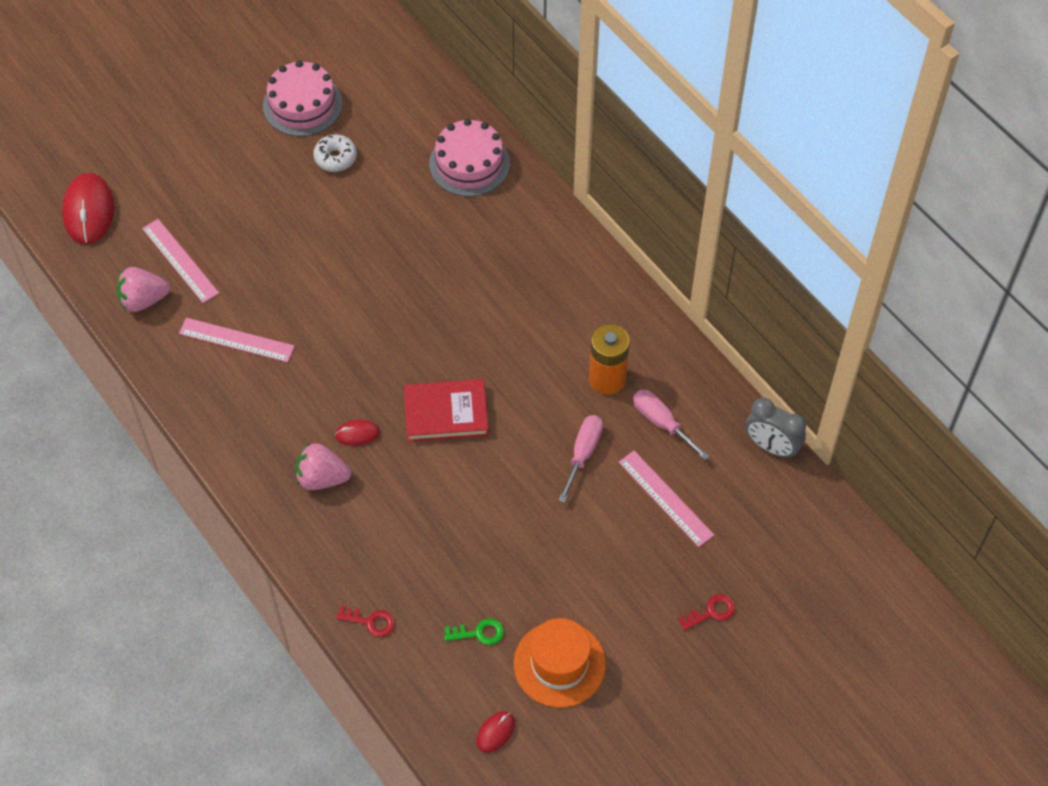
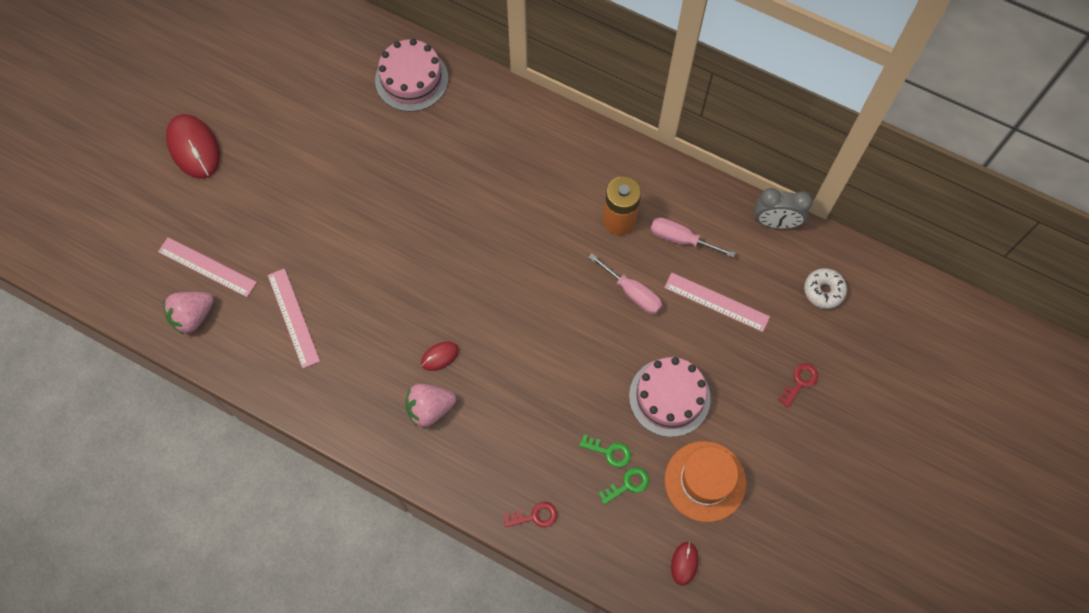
camera: 25 degrees left, 10 degrees up
red mouse [62,173,114,244] -> red mouse moved to [166,114,220,179]
pink ruler [179,318,295,362] -> pink ruler turned 75 degrees clockwise [268,268,320,368]
pink cake [263,60,342,136] -> pink cake moved to [629,357,711,437]
white donut [313,134,357,172] -> white donut moved to [804,268,847,309]
red book [404,379,489,442] -> none
pink screwdriver [558,415,603,503] -> pink screwdriver turned 135 degrees clockwise [588,253,662,314]
none -> green key [579,434,631,468]

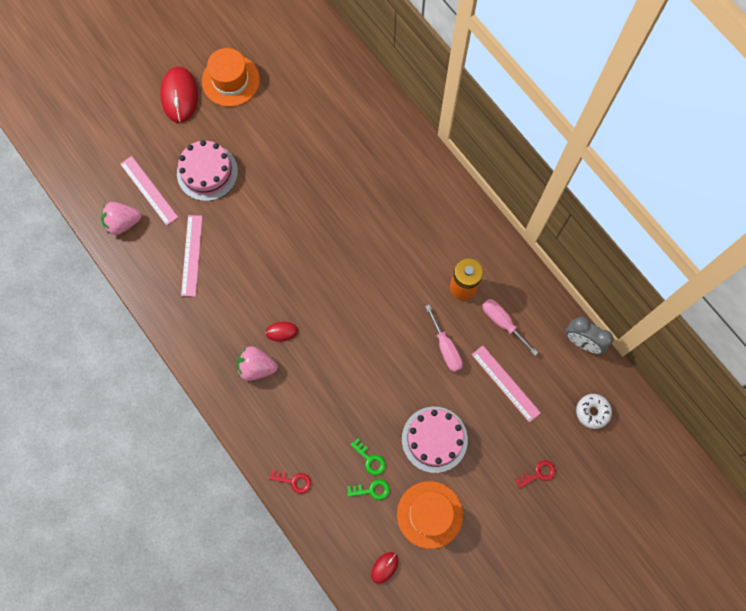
camera: 25 degrees right, 5 degrees up
pink cake [375,39,448,112] -> pink cake moved to [177,140,238,201]
none -> orange hat [202,48,260,107]

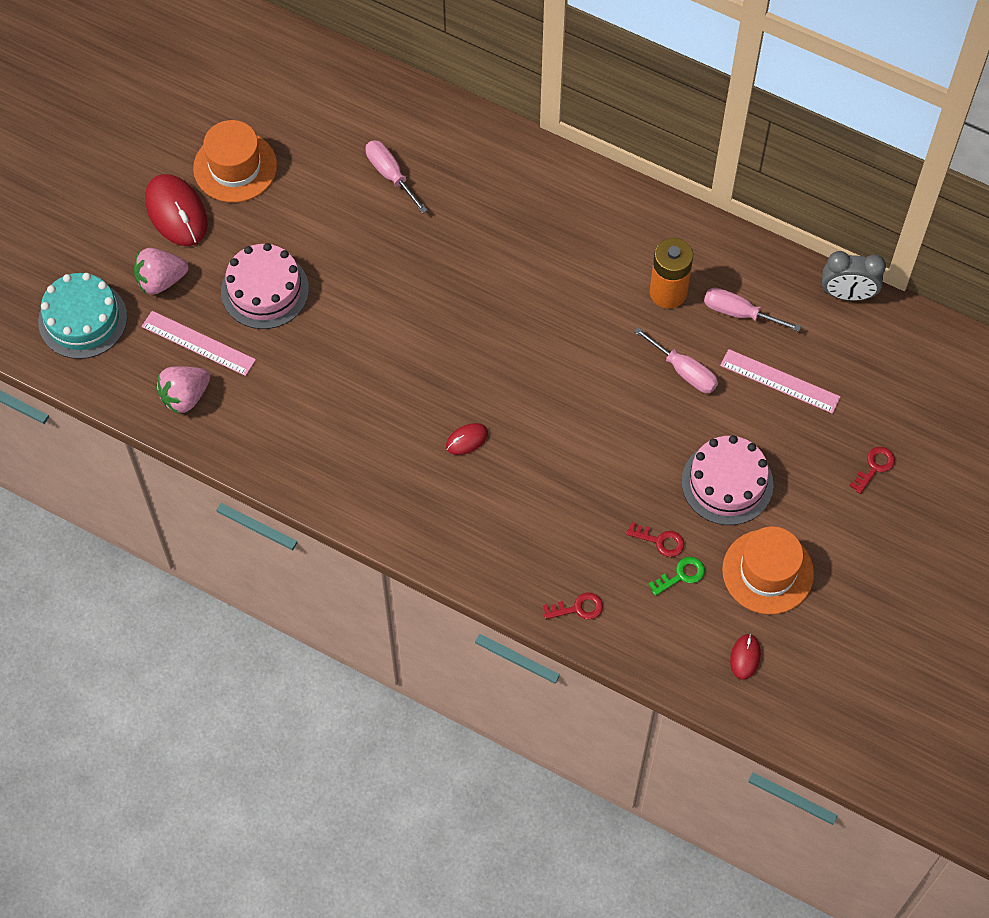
camera: 25 degrees left, 10 degrees down
pink ruler [181,215,203,297] -> none
pink strawberry [237,346,278,381] -> pink strawberry moved to [134,248,189,294]
green key [350,438,386,475] -> red key [626,522,684,557]
white donut [576,394,612,429] -> none
none -> turquoise cake [38,273,127,359]
none -> pink screwdriver [366,140,428,214]

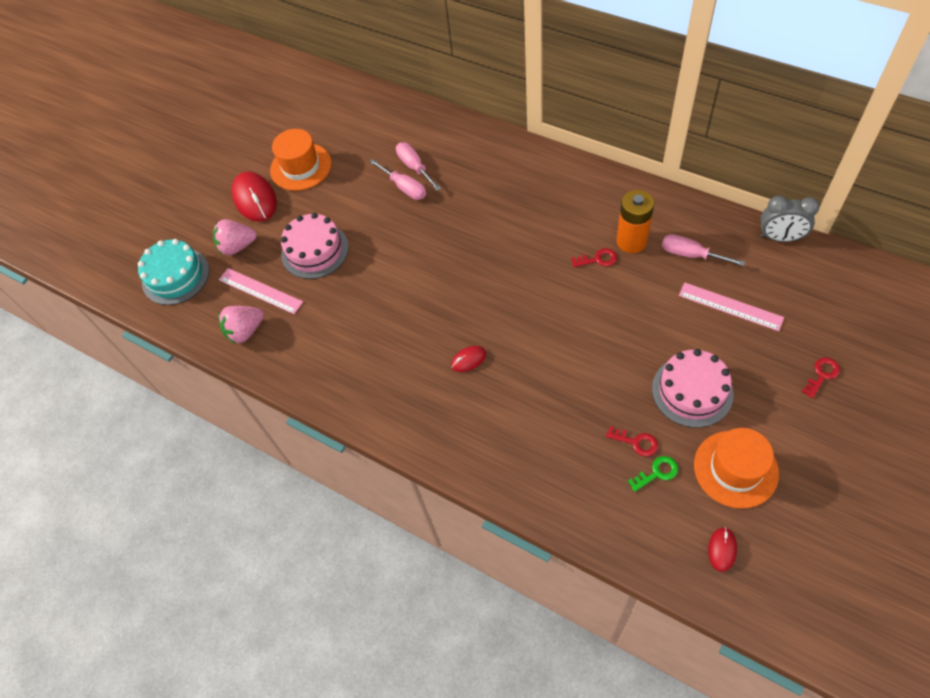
camera: 10 degrees right, 5 degrees down
red key [543,592,603,620] -> red key moved to [571,248,617,267]
pink screwdriver [634,327,718,393] -> pink screwdriver moved to [370,159,426,200]

